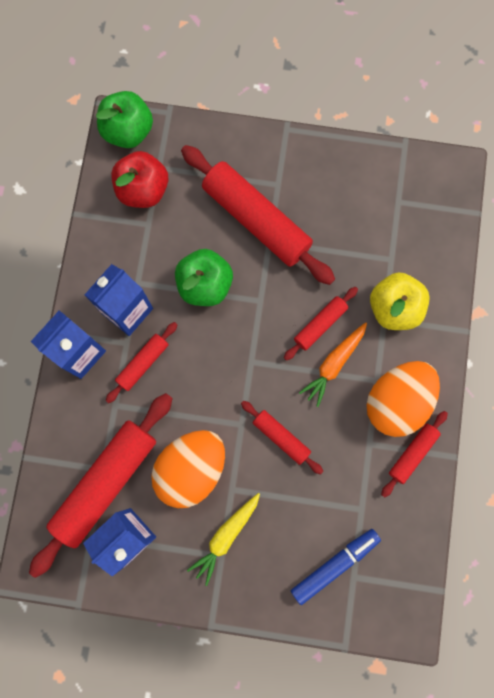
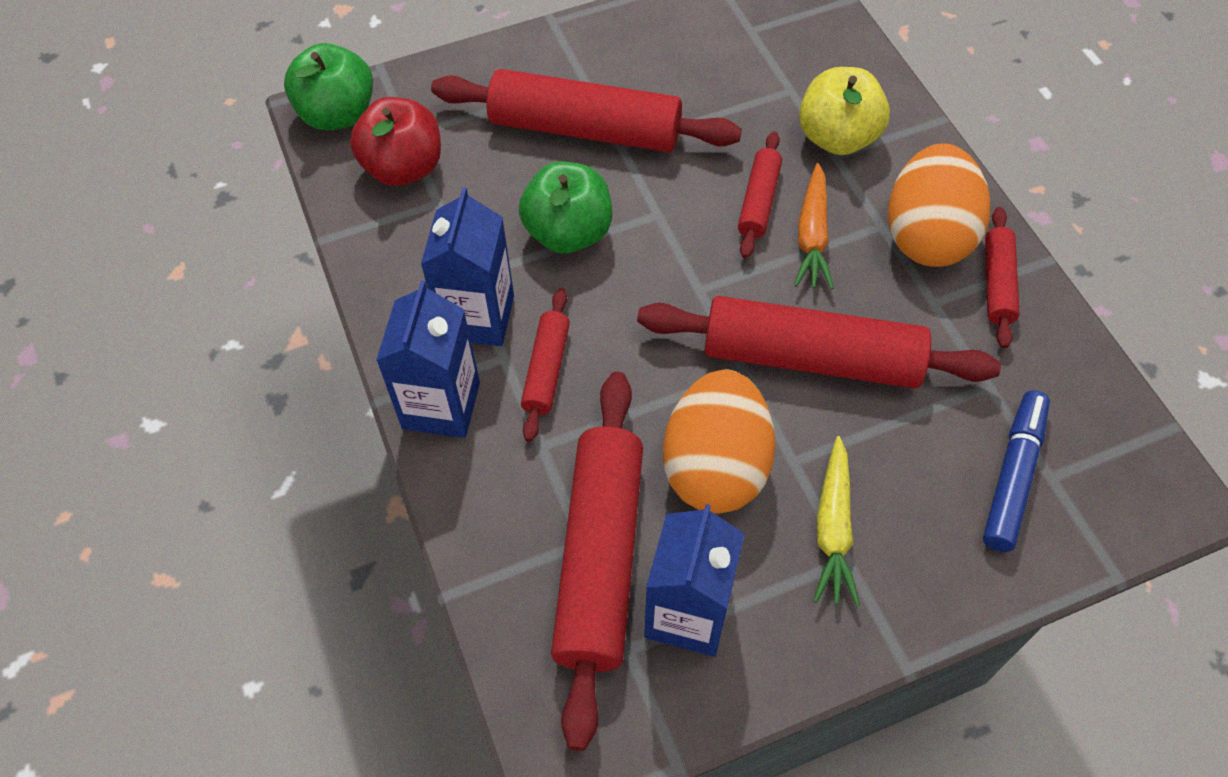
camera: 30 degrees left, 20 degrees down
red rolling pin [241,401,323,474] -> red rolling pin [637,296,1001,389], size x2.02

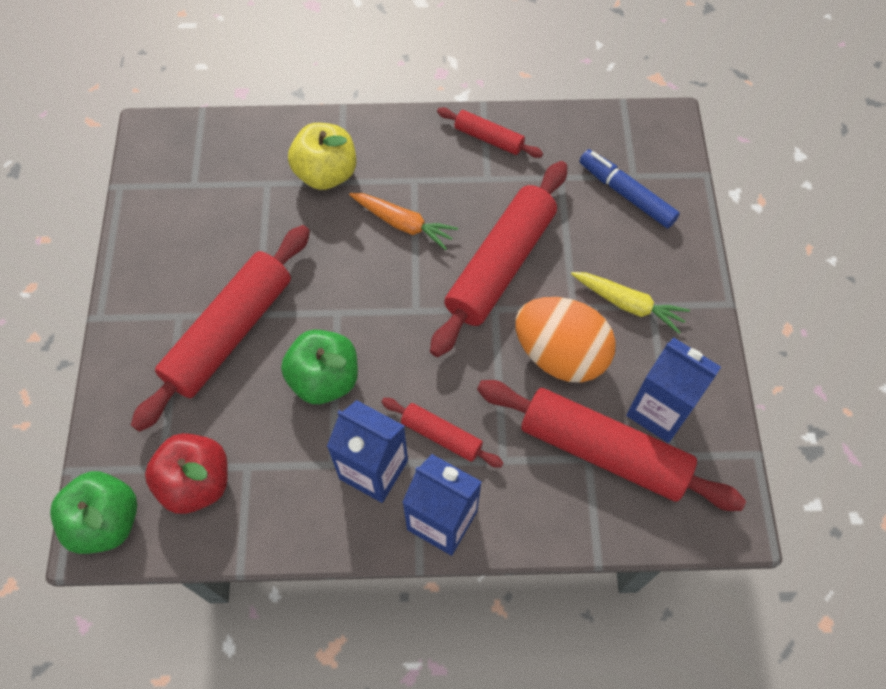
camera: 70 degrees left, 5 degrees up
red rolling pin [738,131,782,258] -> none
orange egg [888,143,990,267] -> none

